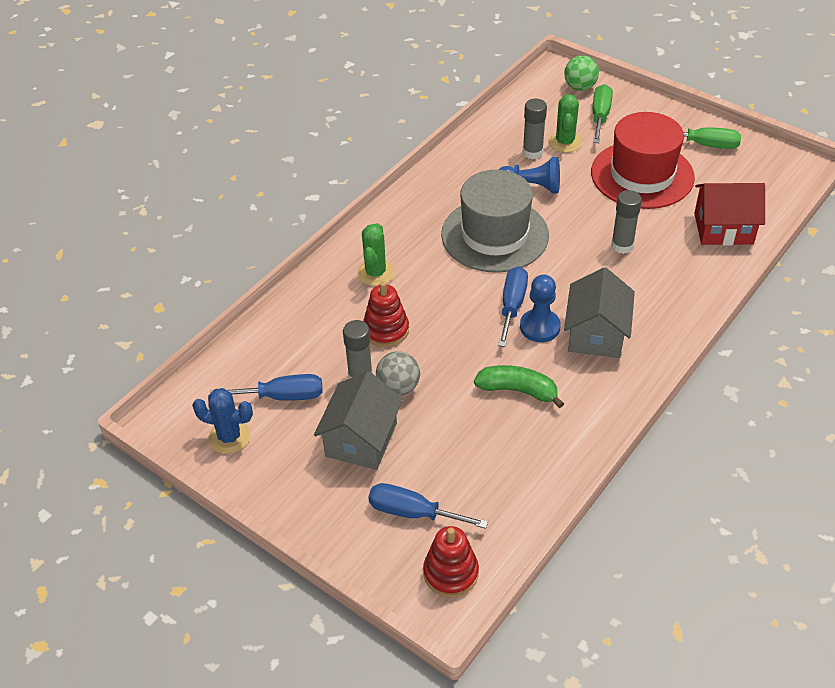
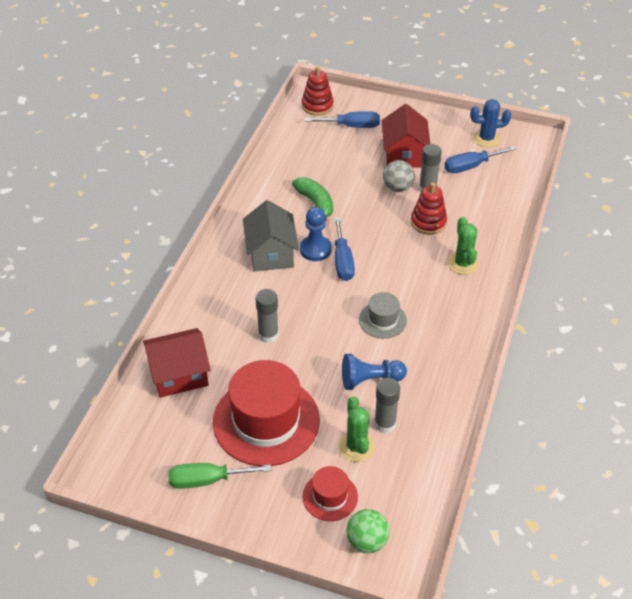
camera: 160 degrees right, 0 degrees up
grey house [314,371,403,470] -> red house [382,104,430,167]
grey hat [441,170,549,273] -> grey hat [359,292,407,339], size x0.49
green banana [474,365,564,408] -> green banana turned 120 degrees counterclockwise [292,177,333,221]
green screwdriver [593,84,613,143] -> red hat [302,466,358,521]

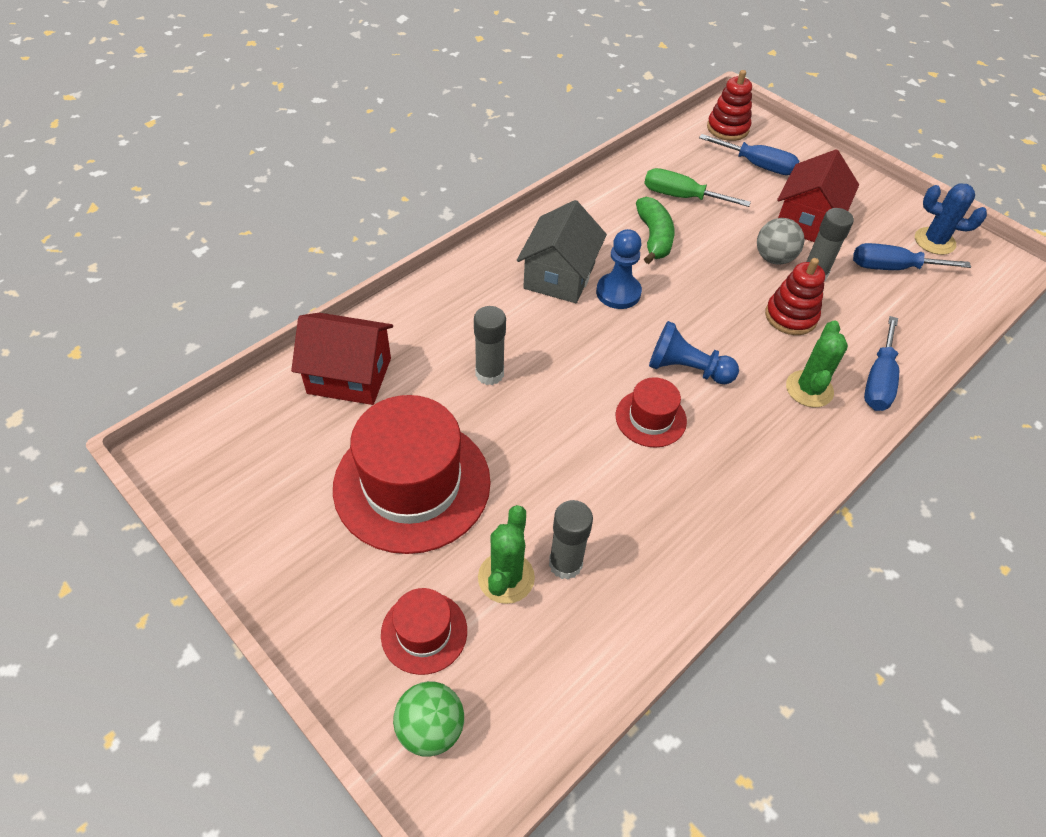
camera: 25 degrees right, 5 degrees up
green screwdriver [168,463,272,489] -> green screwdriver moved to [644,168,751,207]
blue screwdriver [334,217,355,281] -> blue screwdriver moved to [864,316,899,411]
blue pawn [342,354,407,390] -> blue pawn moved to [649,321,739,384]
grey hat [359,292,407,339] -> red hat [616,377,687,448]

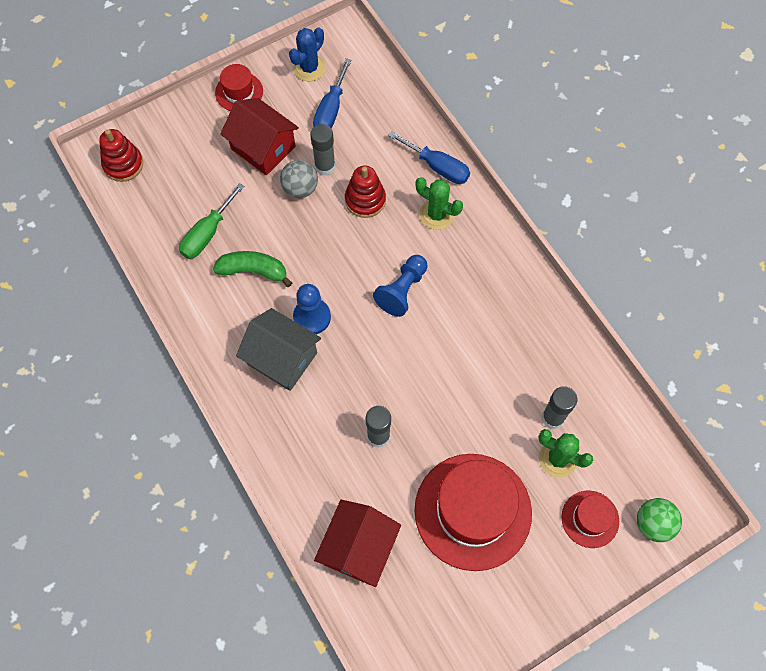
camera: 75 degrees left, 15 degrees up
red hat [616,377,687,448] -> red hat moved to [215,64,263,111]
blue screwdriver [699,134,799,175] -> none

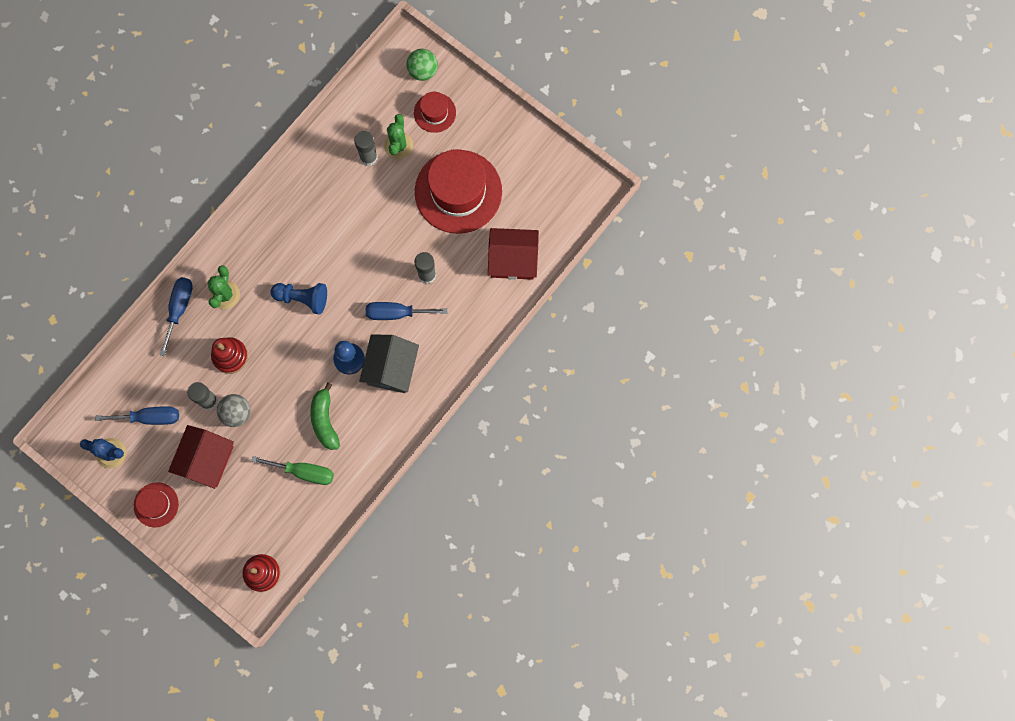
camera: 110 degrees left, 10 degrees up
none -> blue screwdriver [366,302,448,320]

